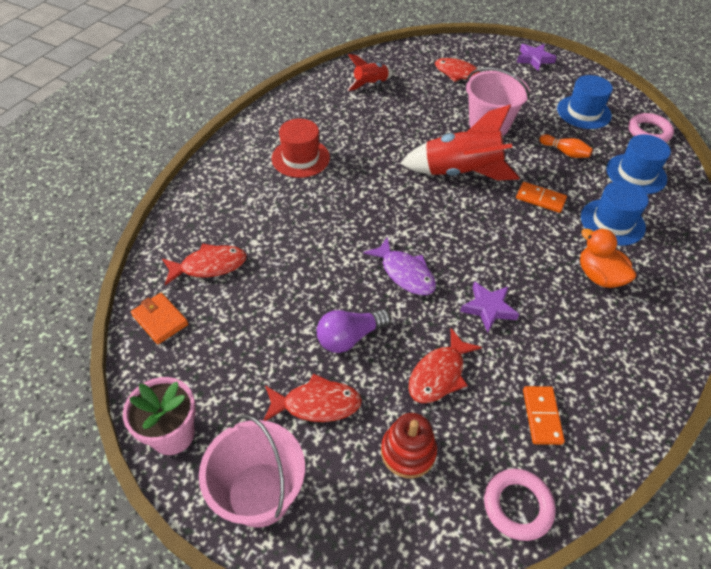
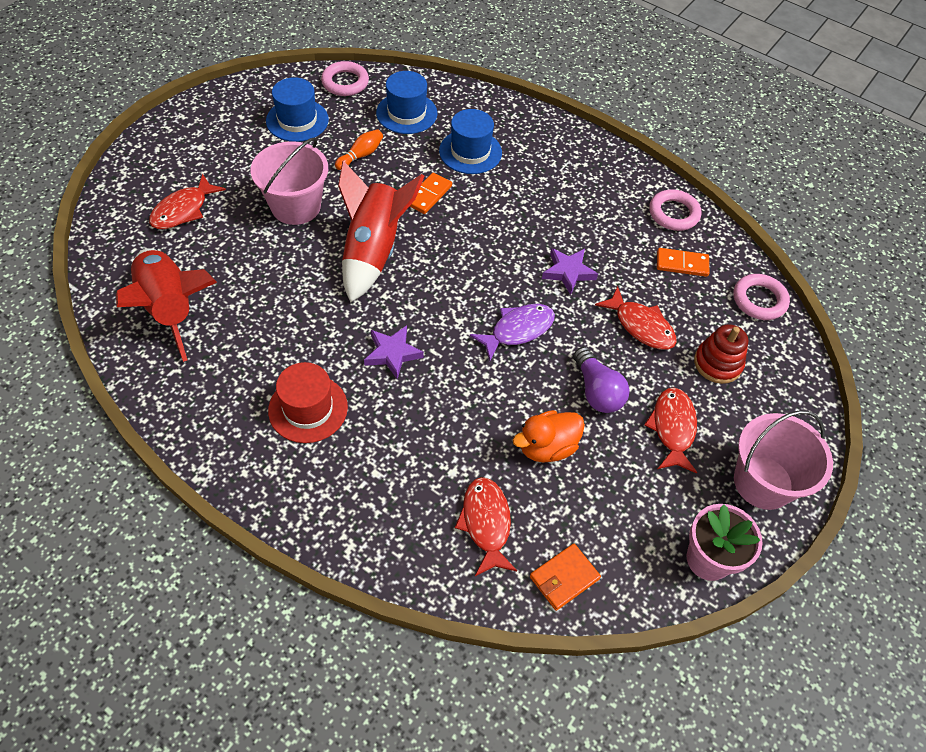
camera: 85 degrees left, 5 degrees up
red rocket [347,54,394,91] -> red rocket [116,248,217,362], size x1.83
purple star [516,44,557,71] -> purple star moved to [364,325,424,379]
orange duck [580,229,636,288] -> orange duck moved to [513,410,585,463]
none -> pink ring [649,189,701,231]

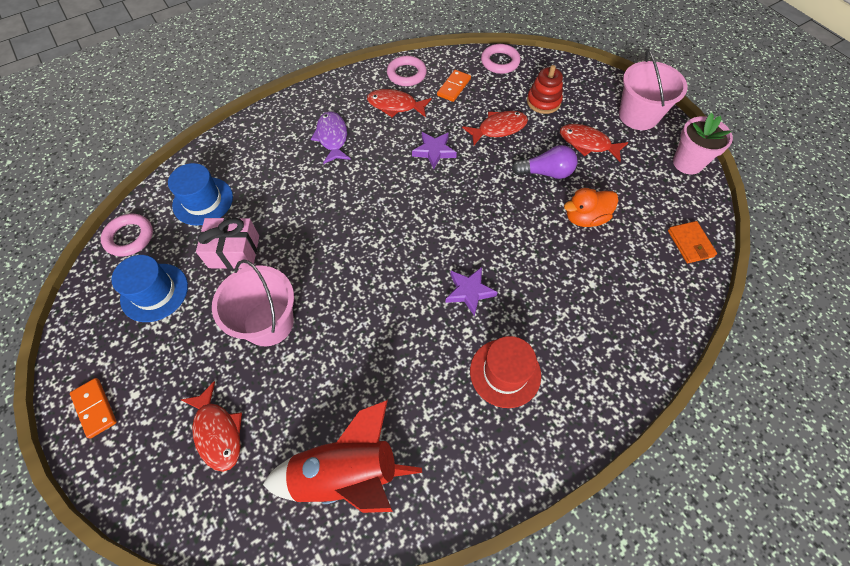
camera: 65 degrees left, 5 degrees up
orange bowling pin [335,129,383,170] -> pink gift [196,217,259,269]
red rocket [338,161,424,303] -> none
orange domino [410,173,452,214] -> orange domino moved to [70,378,117,439]
blue hat [439,109,502,174] -> none
red fish [455,477,517,576] -> red fish moved to [367,89,432,118]
purple fish [470,304,555,360] -> purple fish moved to [311,111,351,164]
orange duck [513,410,585,463] -> orange duck turned 75 degrees clockwise [564,188,618,227]

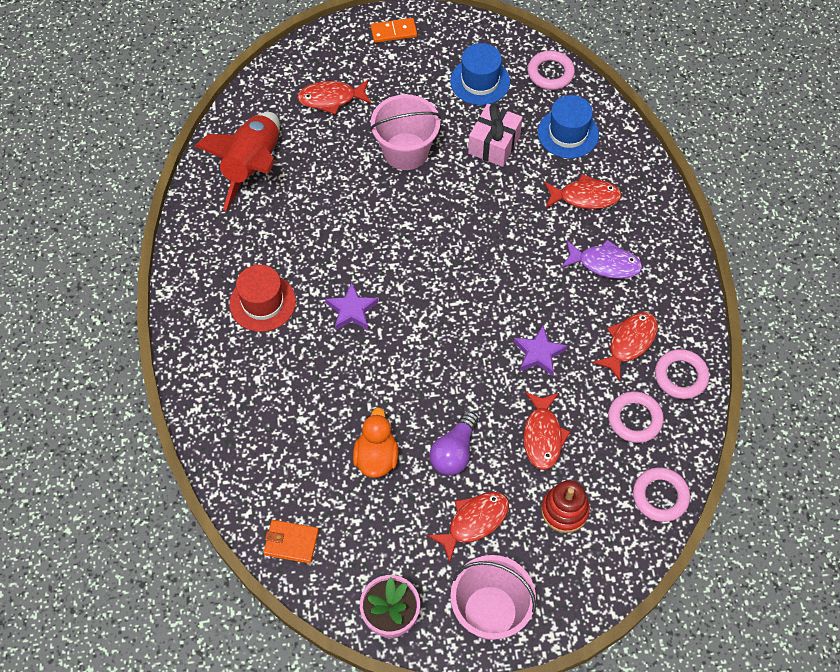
camera: 115 degrees right, 0 degrees up
orange domino [437,70,471,102] -> pink ring [608,391,664,443]
none -> red fish [544,174,622,209]

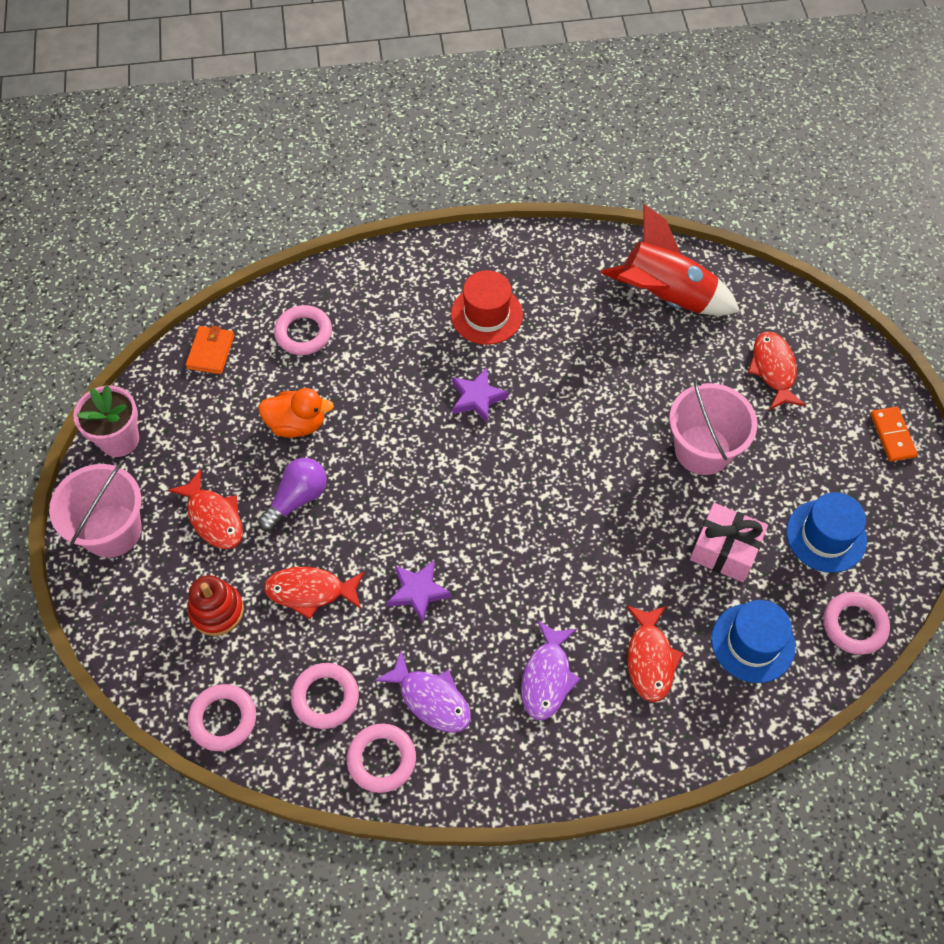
camera: 90 degrees right, 0 degrees up
purple light bulb [429,411,478,475] -> purple light bulb turned 105 degrees clockwise [258,458,327,531]
red fish [593,312,658,381] -> purple fish [374,651,471,733]
none -> pink ring [274,305,332,355]

